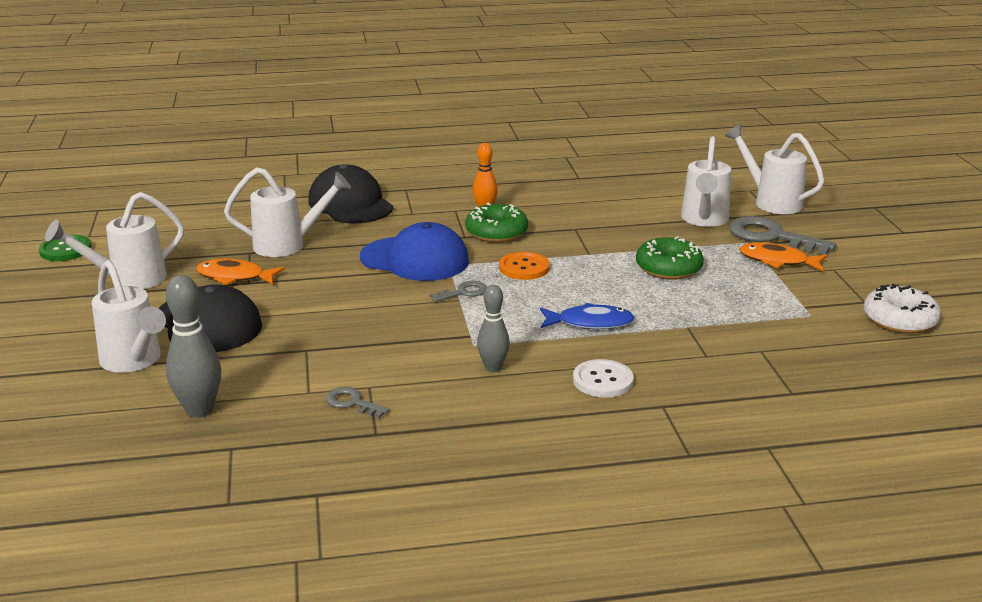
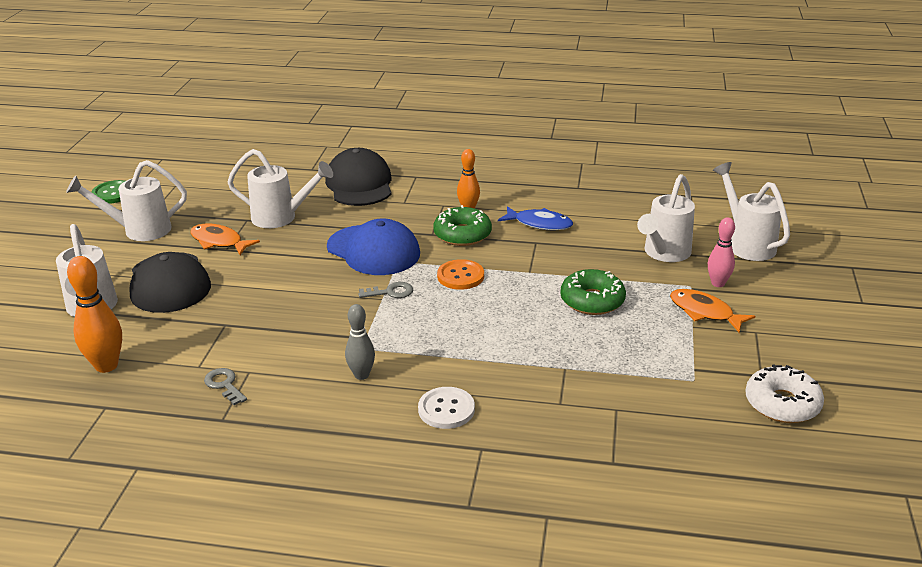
camera: 20 degrees right, 5 degrees up
grey bowling pin [166,275,221,418] -> orange bowling pin [67,256,122,373]
blue fish [540,303,635,329] -> blue fish moved to [498,206,573,231]
grey key [729,216,836,255] -> pink bowling pin [708,217,735,287]

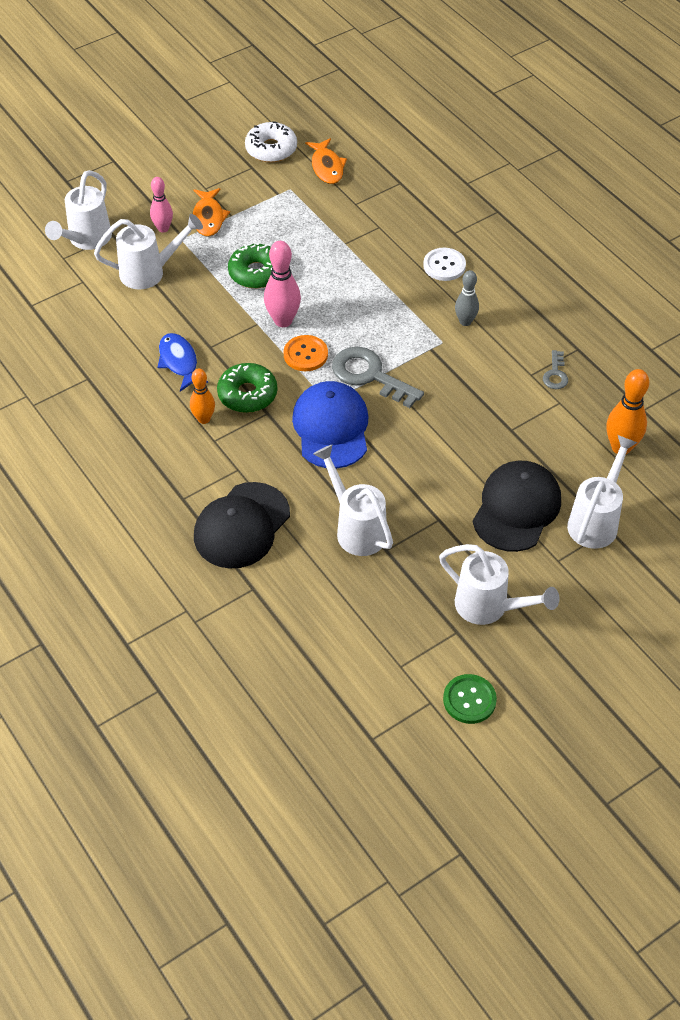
camera: 135 degrees left, 20 degrees up
orange fish [190,224,260,255] -> orange fish moved to [305,138,347,184]
grey key [358,282,413,298] -> grey key [332,347,424,408], size x1.96
none -> pink bowling pin [264,241,301,327]

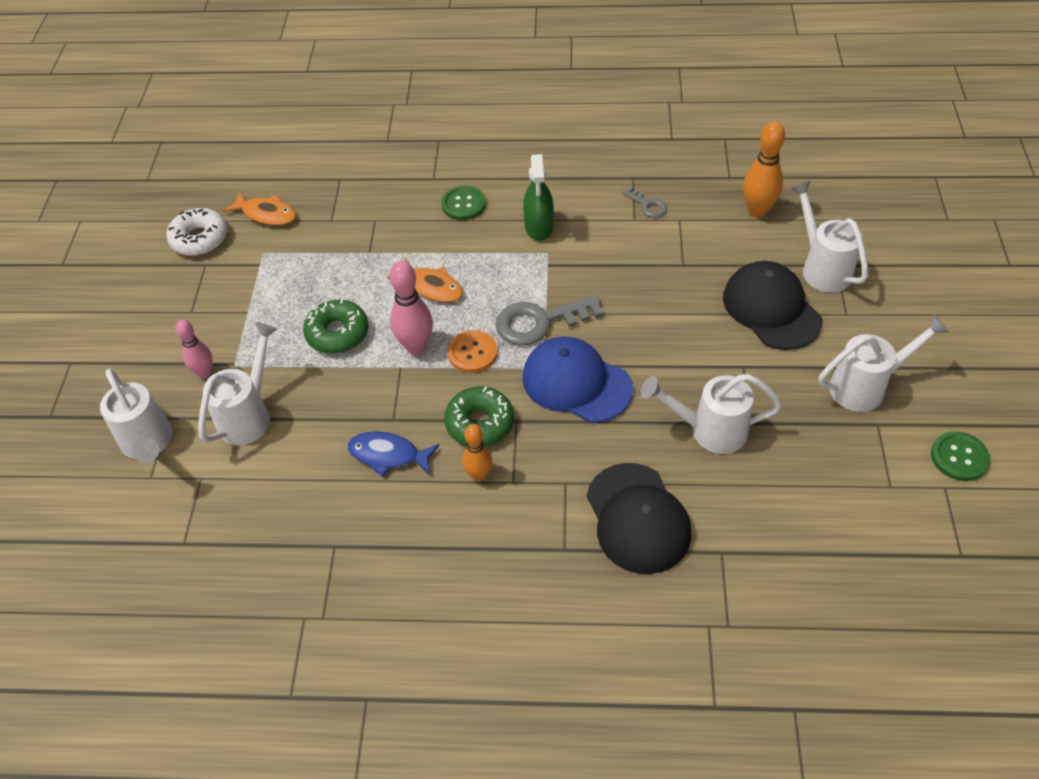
camera: 50 degrees left, 0 degrees up
orange fish [193,188,230,237] -> orange fish moved to [387,258,463,303]
white button [423,248,466,281] -> green button [441,186,486,220]
grey bowling pin [455,270,479,326] -> green spray bottle [523,154,554,241]

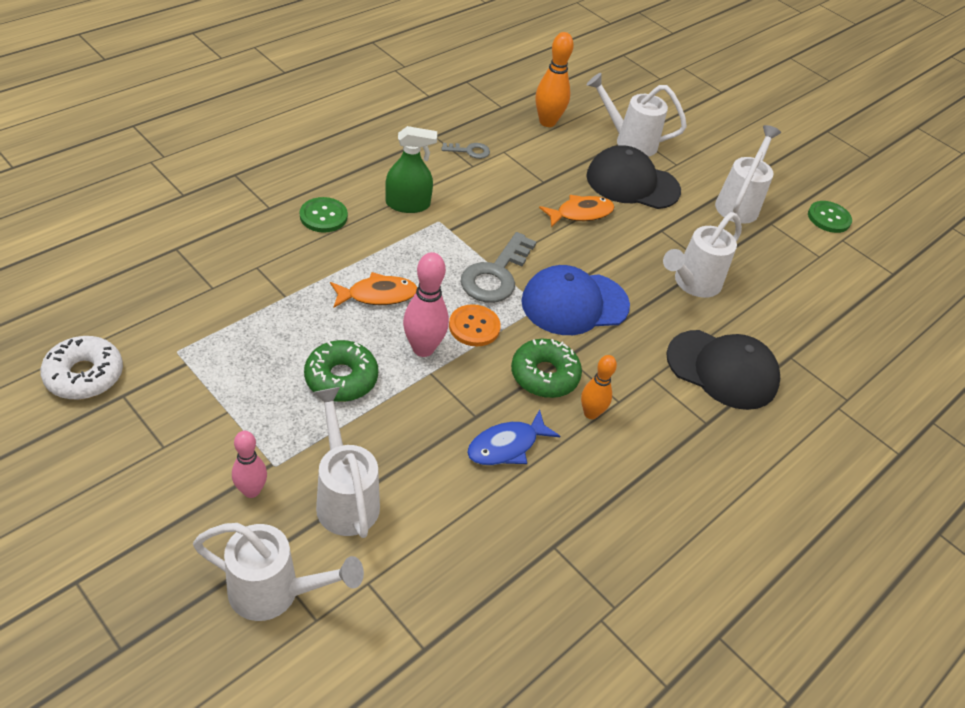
camera: 55 degrees left, 5 degrees down
orange fish [223,192,296,226] -> orange fish moved to [539,195,615,227]
green spray bottle [523,154,554,241] -> green spray bottle turned 45 degrees counterclockwise [385,126,437,213]

